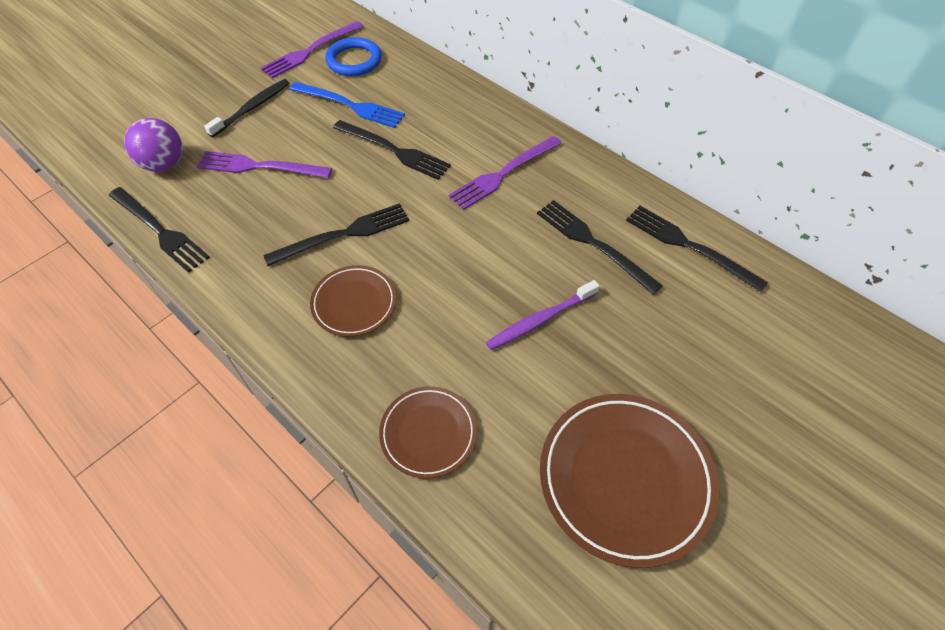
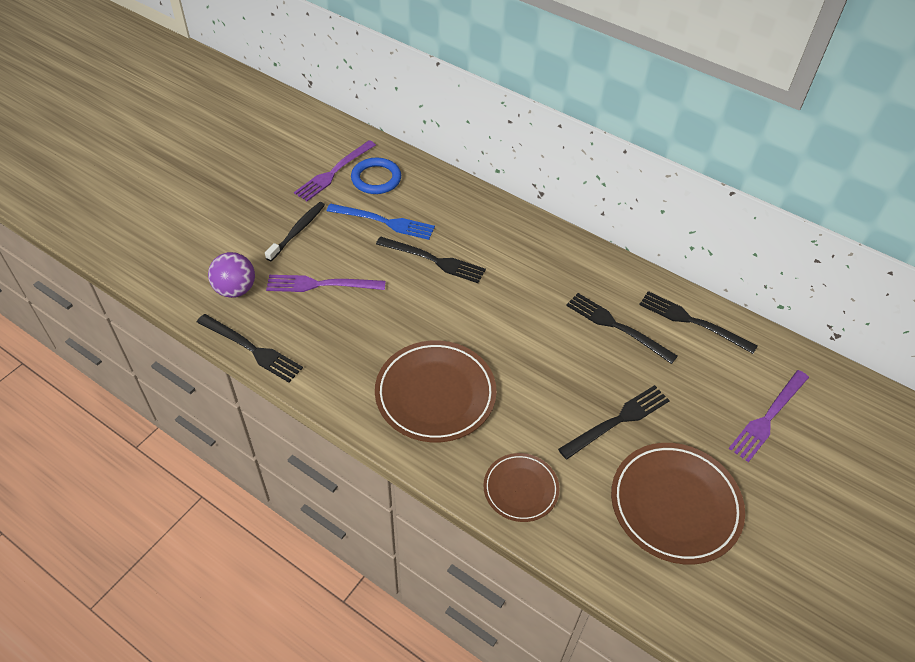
camera: 10 degrees left, 5 degrees down
black fork [263,203,409,266] -> black fork moved to [558,385,670,459]
brown plate [310,265,396,337] -> brown plate [375,340,497,442], size x1.73
purple fork [448,136,562,210] -> purple fork moved to [729,370,809,462]
purple toothbrush [486,280,600,350] -> none

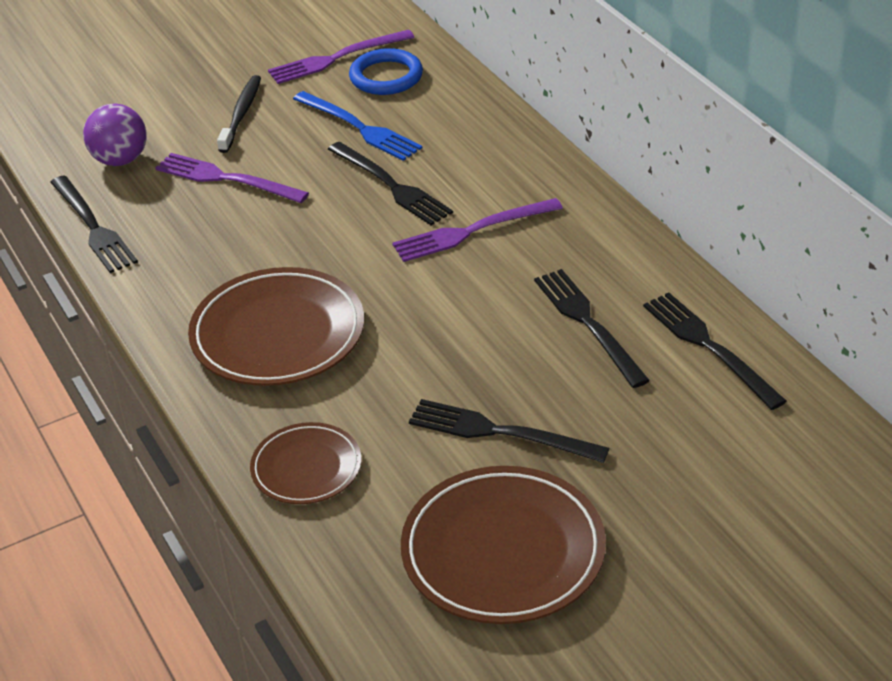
camera: 30 degrees right, 10 degrees down
black toothbrush [265,202,325,261] -> black toothbrush turned 45 degrees counterclockwise [217,75,261,153]
black fork [558,385,670,459] -> black fork turned 150 degrees counterclockwise [409,399,609,463]
purple fork [729,370,809,462] -> purple fork moved to [392,198,563,262]

